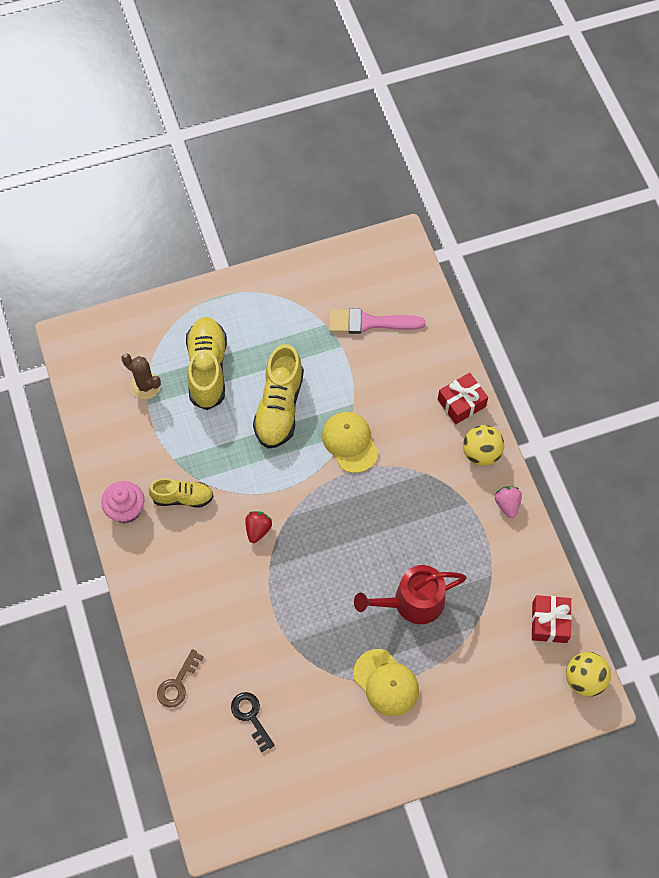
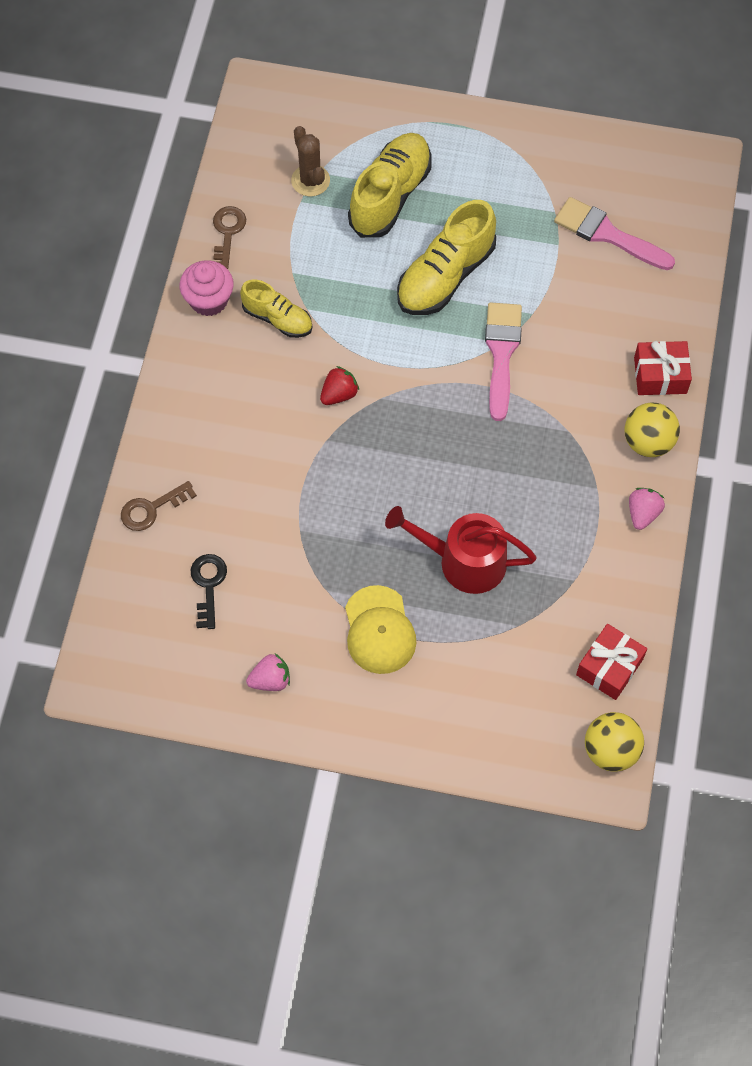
camera: 30 degrees right, 0 degrees up
yellow cap [322,412,378,473] -> pink brush [485,303,522,421]
none -> brown key [213,206,246,269]
none -> pink strawberry [246,654,290,691]

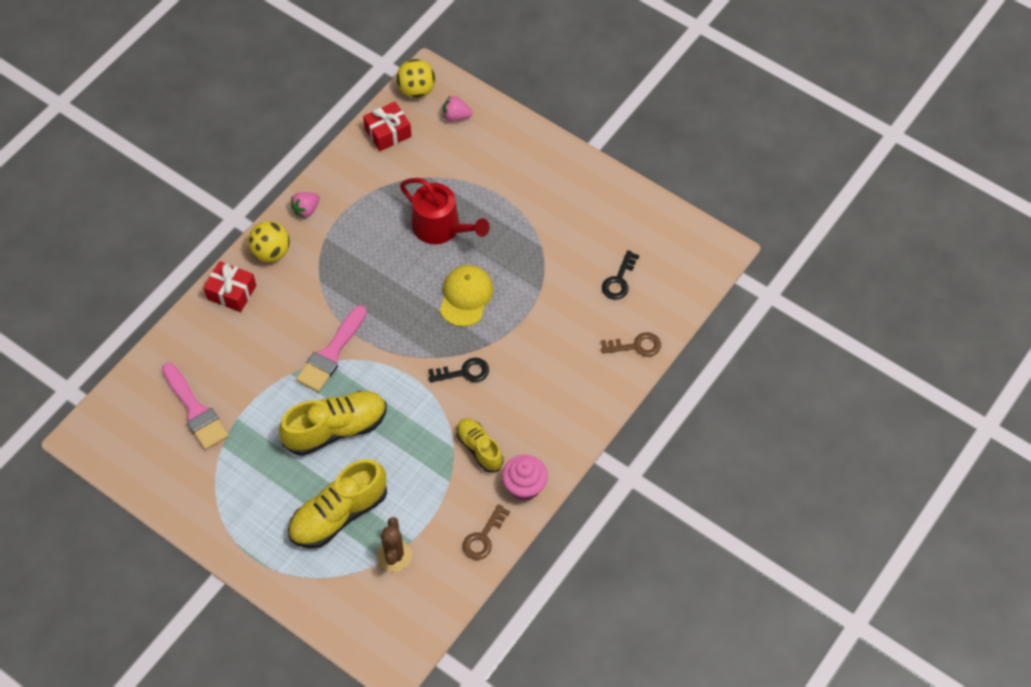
camera: 155 degrees left, 5 degrees down
pink strawberry [246,654,290,691] -> pink strawberry moved to [443,96,473,122]
red strawberry [320,366,359,405] -> black key [428,358,489,383]
yellow cap [345,585,416,674] -> yellow cap moved to [440,265,493,327]

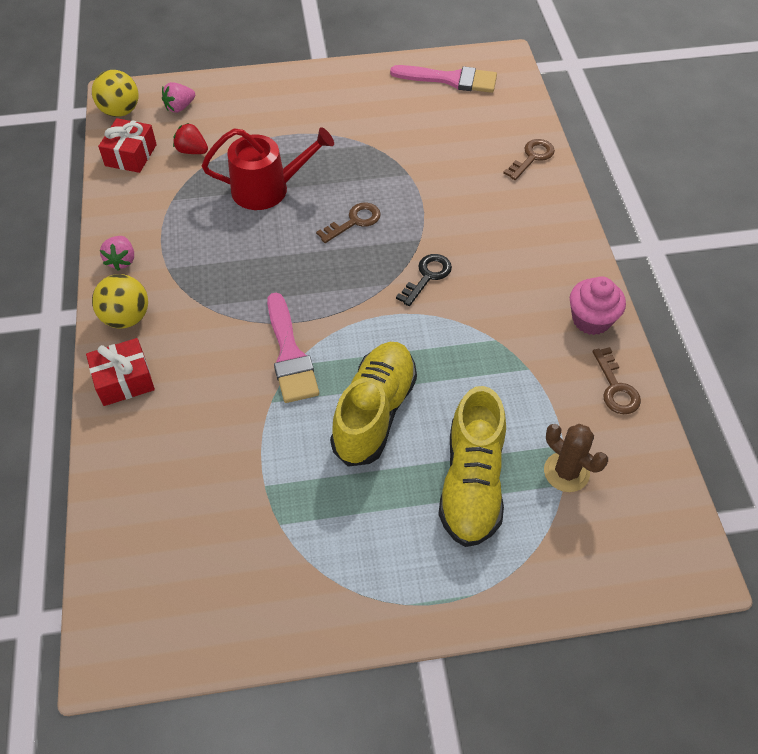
camera: 45 degrees left, 5 degrees down
pink brush [162,363,229,450] -> pink brush moved to [390,65,497,93]
yellow cap [440,265,493,327] -> brown key [316,203,381,243]
yellow shoe [456,418,503,473] -> none
black key [602,250,639,300] -> none
none -> red strawberry [173,123,208,154]

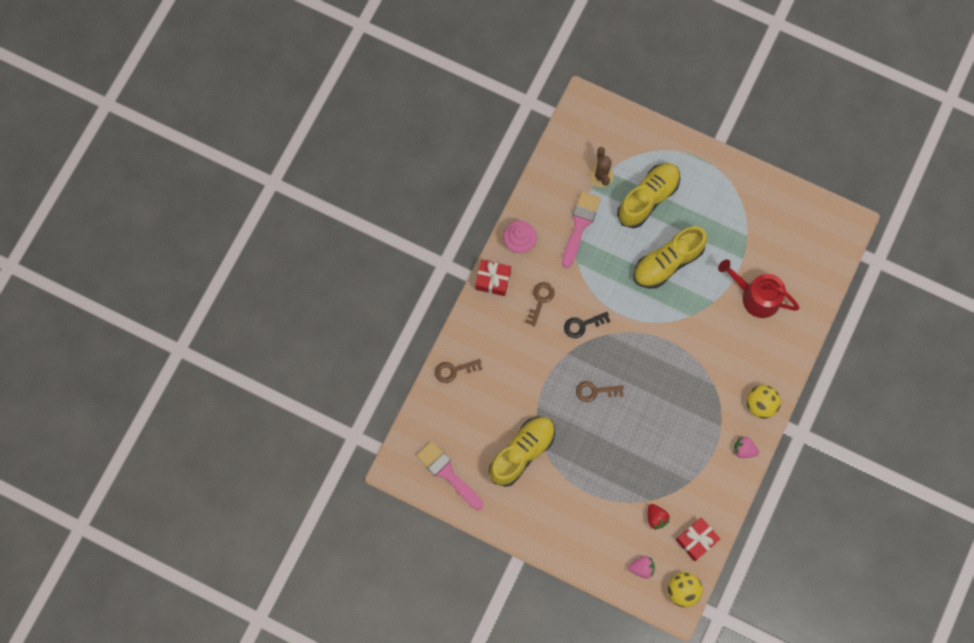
camera: 145 degrees left, 20 degrees up
red gift [86,338,155,406] -> red gift moved to [475,260,511,296]
pink strawberry [100,236,134,271] -> pink strawberry turned 105 degrees counterclockwise [734,437,759,458]
red watering can [202,127,334,210] -> red watering can moved to [718,259,800,318]
pink brush [267,292,319,403] -> pink brush moved to [562,191,601,268]
brown key [593,347,641,414] -> brown key moved to [525,282,555,327]
none -> yellow shoe [489,417,555,487]

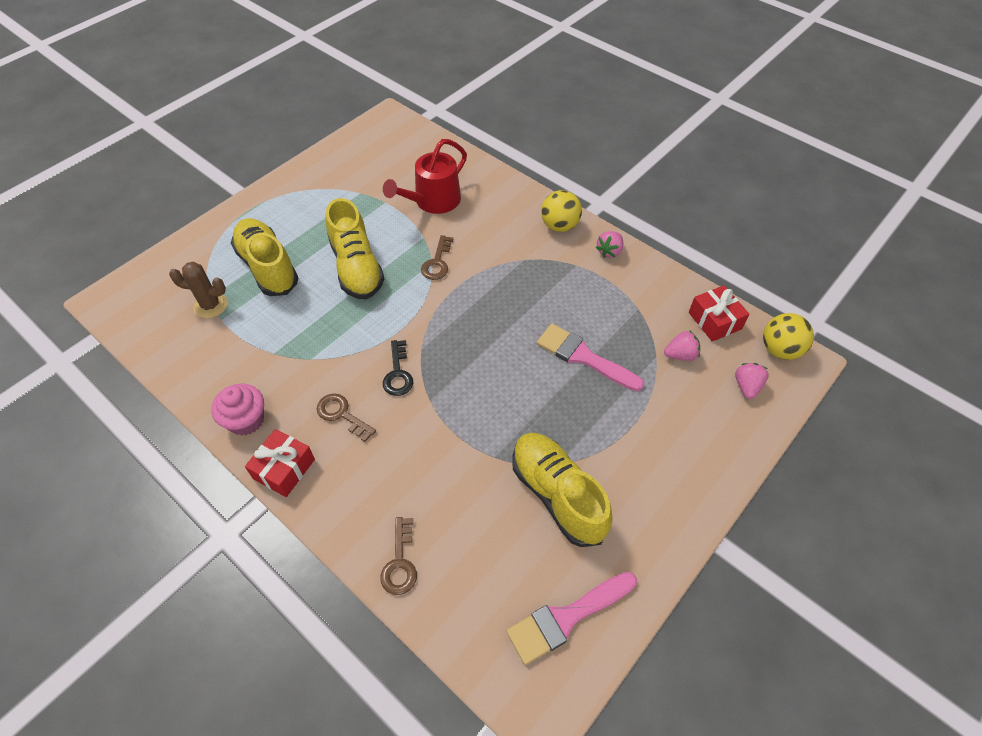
camera: 75 degrees left, 20 degrees down
pink brush [562,191,601,268] -> pink brush moved to [537,324,644,391]
brown key [576,381,624,402] -> brown key moved to [421,235,453,280]
red strawberry [648,504,670,530] -> pink strawberry [664,331,700,361]

